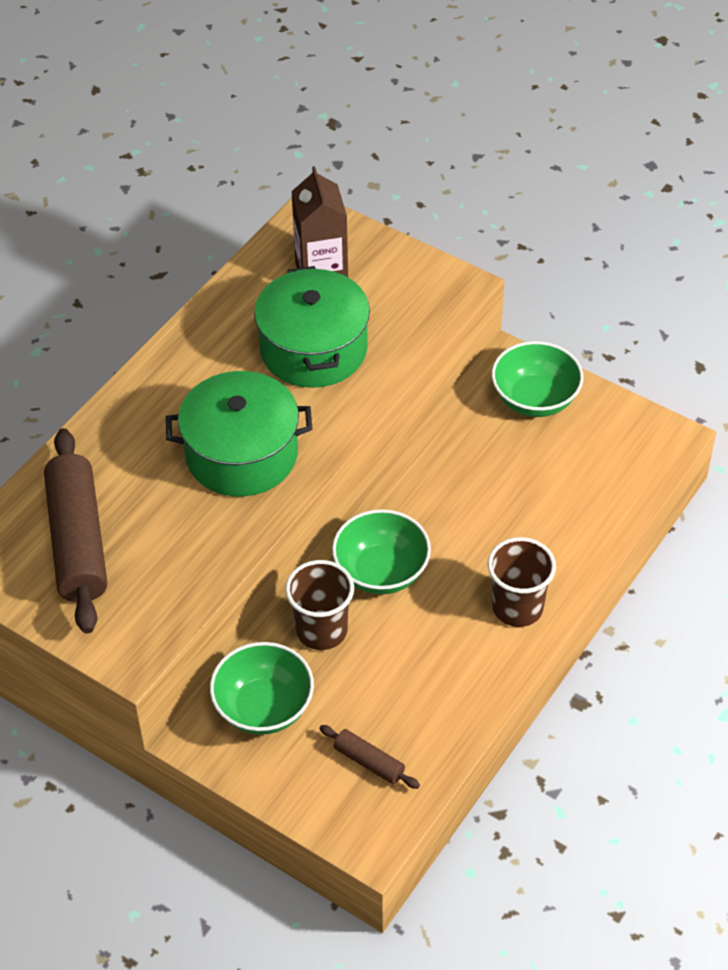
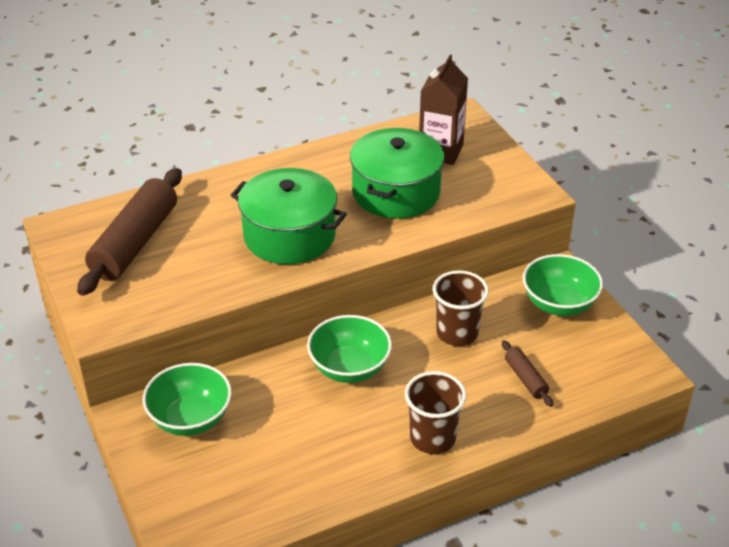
camera: 30 degrees right, 10 degrees down
brown cup [285,560,354,650] -> brown cup moved to [433,270,489,346]
brown rolling pin [319,725,420,789] -> brown rolling pin moved to [502,340,553,407]

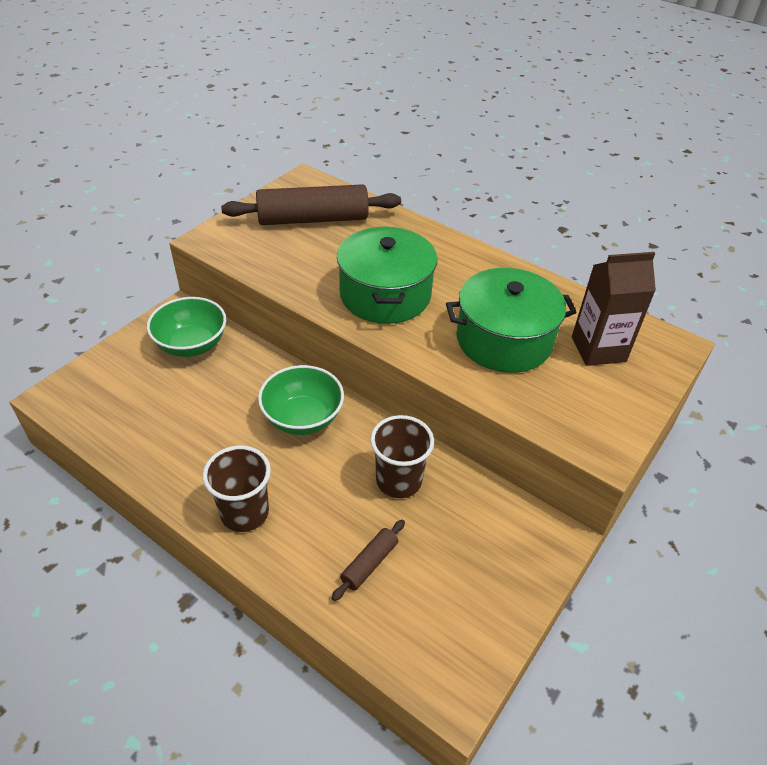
camera: 60 degrees right, 5 degrees up
green bowl [523,254,603,316] -> none

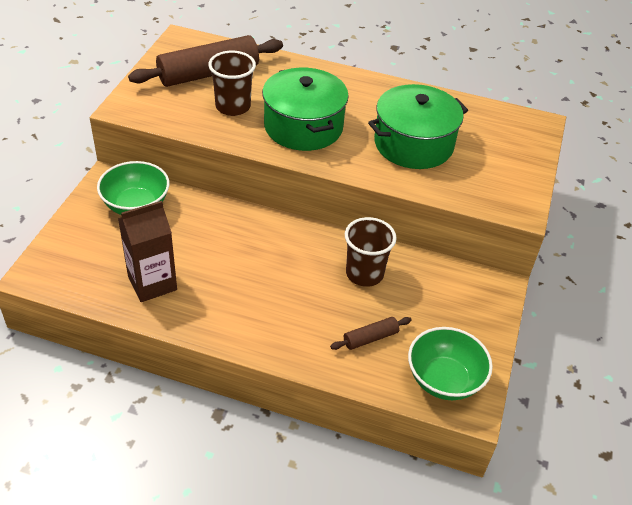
camera: 20 degrees left, 0 degrees up
brown cup [203,445,271,532] -> brown cup moved to [208,51,256,116]
green bowl [258,365,344,435] -> green bowl moved to [408,327,493,400]
brown rolling pin [332,519,405,601] -> brown rolling pin turned 45 degrees clockwise [330,317,412,350]
brown carton [572,252,656,366] -> brown carton moved to [118,201,177,302]

